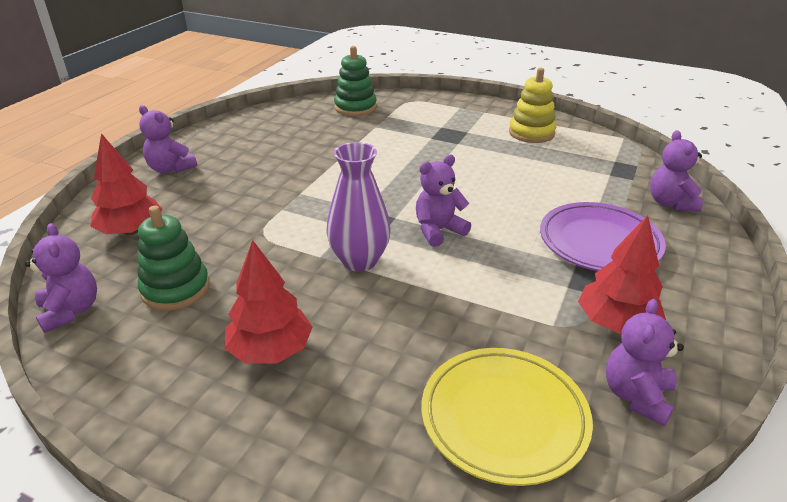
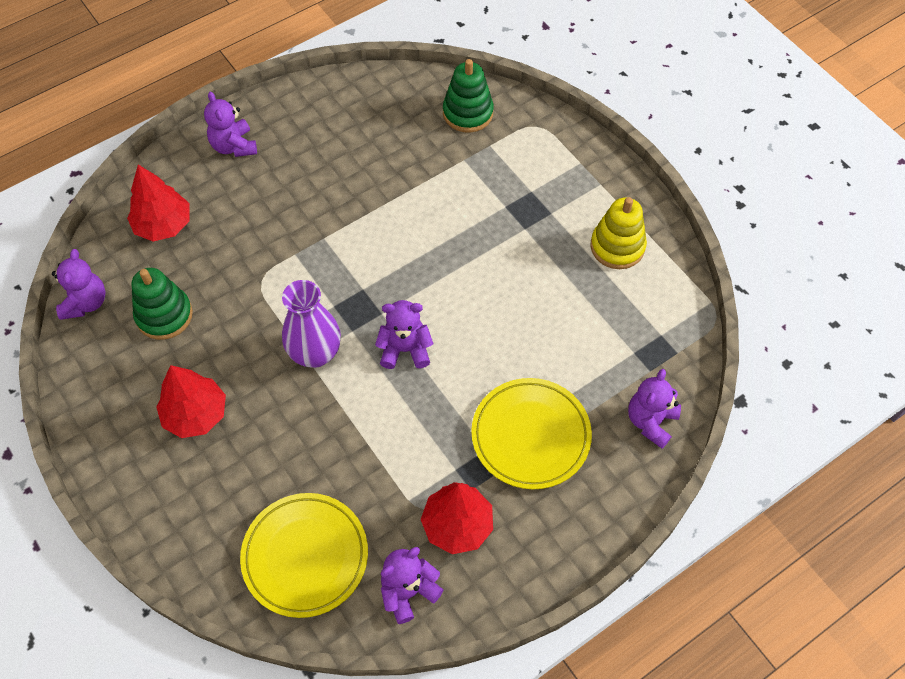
camera: 30 degrees right, 25 degrees up
purple plate [540,202,666,271] -> yellow plate [471,378,592,489]

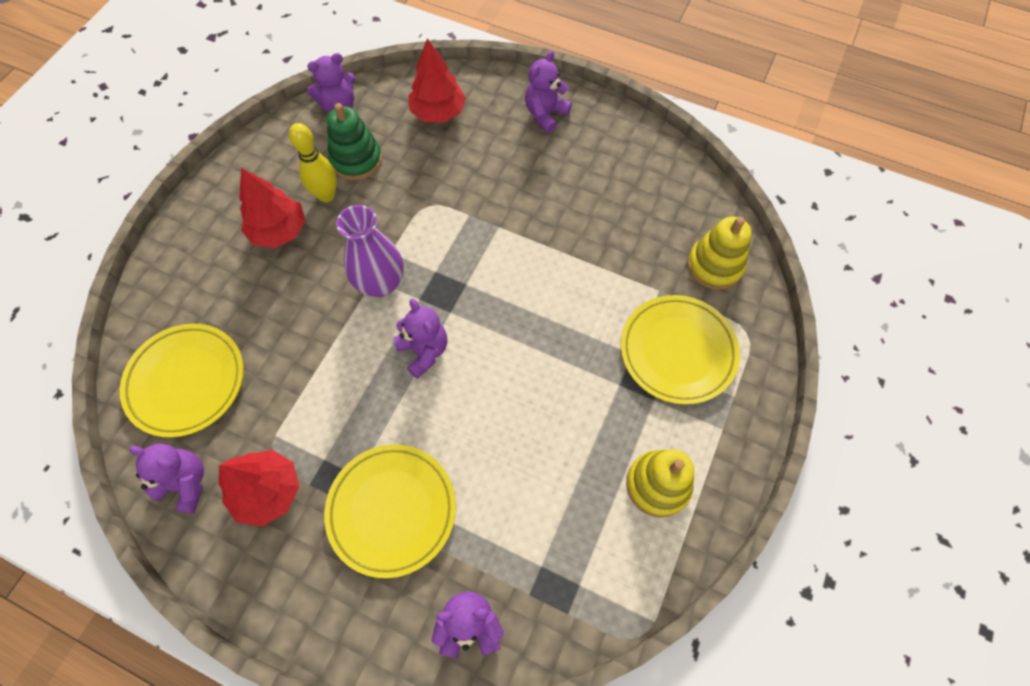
camera: 60 degrees right, 5 degrees up
green stacking toy [443,59,494,133] -> yellow stacking toy [687,216,752,290]
none -> yellow bowling pin [289,123,337,202]
none -> yellow plate [621,295,740,405]

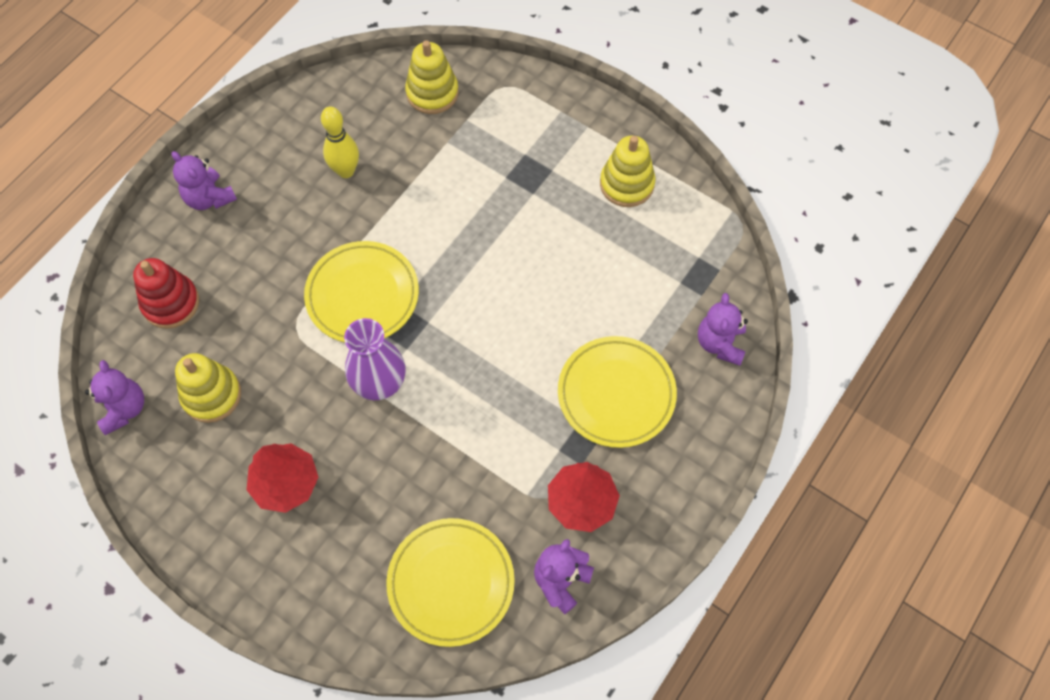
camera: 80 degrees left, 0 degrees up
yellow bowling pin [289,123,337,202] -> yellow bowling pin moved to [321,106,359,178]
green stacking toy [327,103,382,180] -> yellow stacking toy [175,353,241,423]
purple teddy bear [393,299,447,379] -> none
red tree [408,38,466,123] -> red stacking toy [133,258,199,329]
yellow plate [621,295,740,405] -> yellow plate moved to [304,241,419,343]

